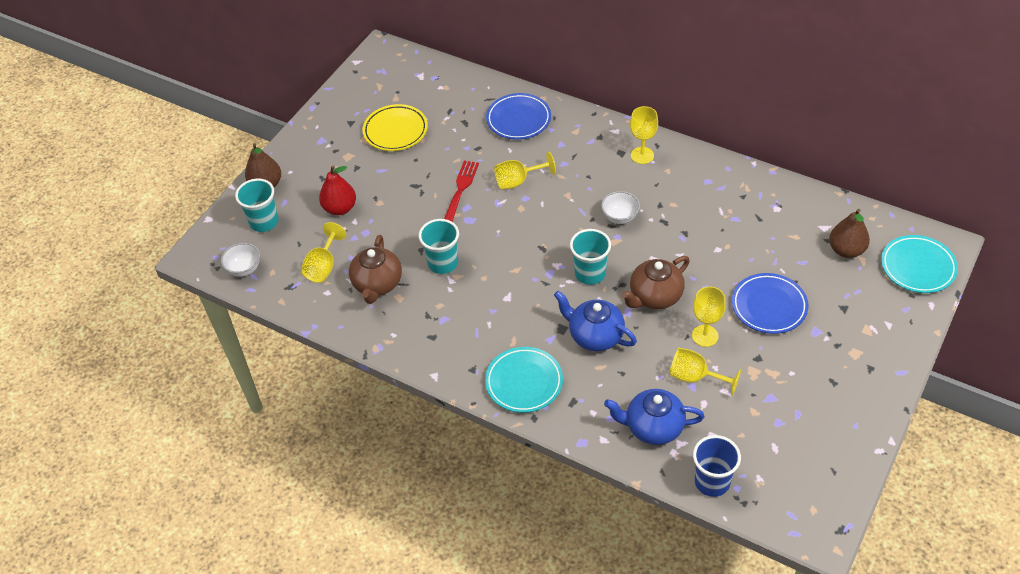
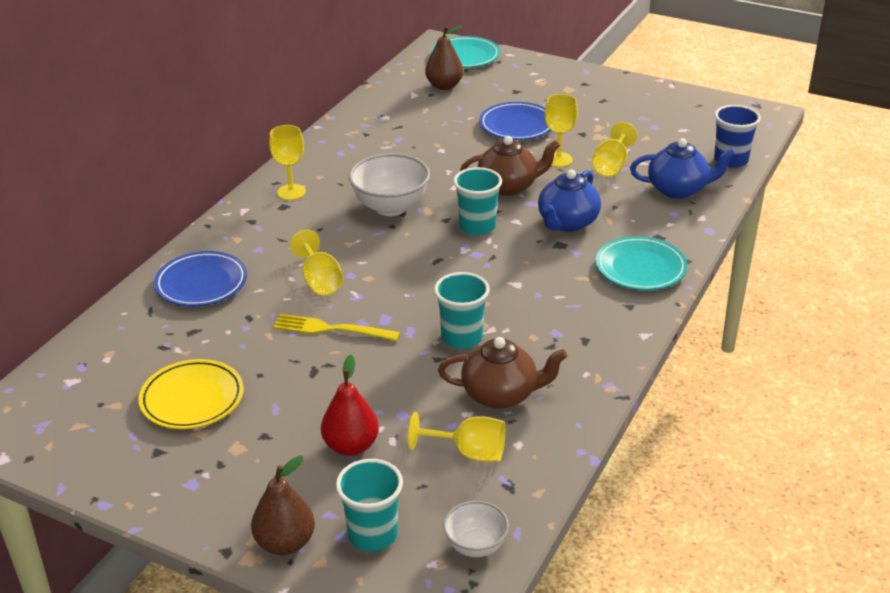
camera: 95 degrees left, 15 degrees down
red fork [444,161,479,222] -> yellow fork [273,314,400,341]
white bowl [601,191,640,224] -> white bowl [349,153,430,216], size x1.74
blue teapot [604,389,705,445] -> blue teapot turned 90 degrees counterclockwise [630,138,735,199]
brown teapot [621,256,690,309] -> brown teapot turned 60 degrees counterclockwise [460,136,560,196]

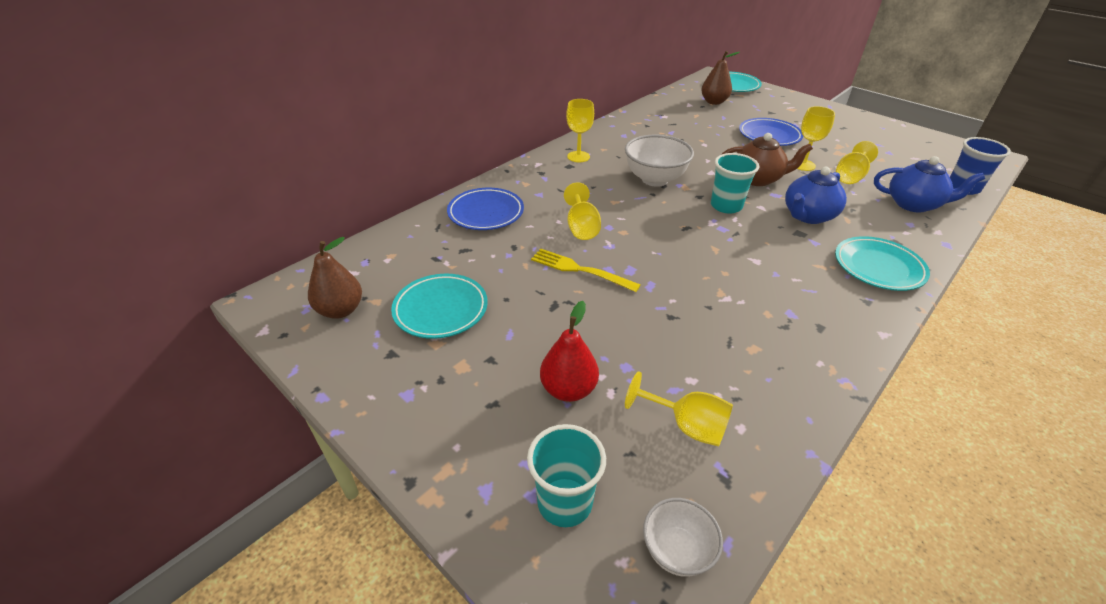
camera: 15 degrees right, 5 degrees up
yellow plate [138,359,244,429] -> turquoise plate [391,274,488,339]
brown pear [251,455,315,555] -> brown pear moved to [308,237,362,319]
turquoise cup [434,272,490,349] -> none
brown teapot [438,337,567,409] -> none

